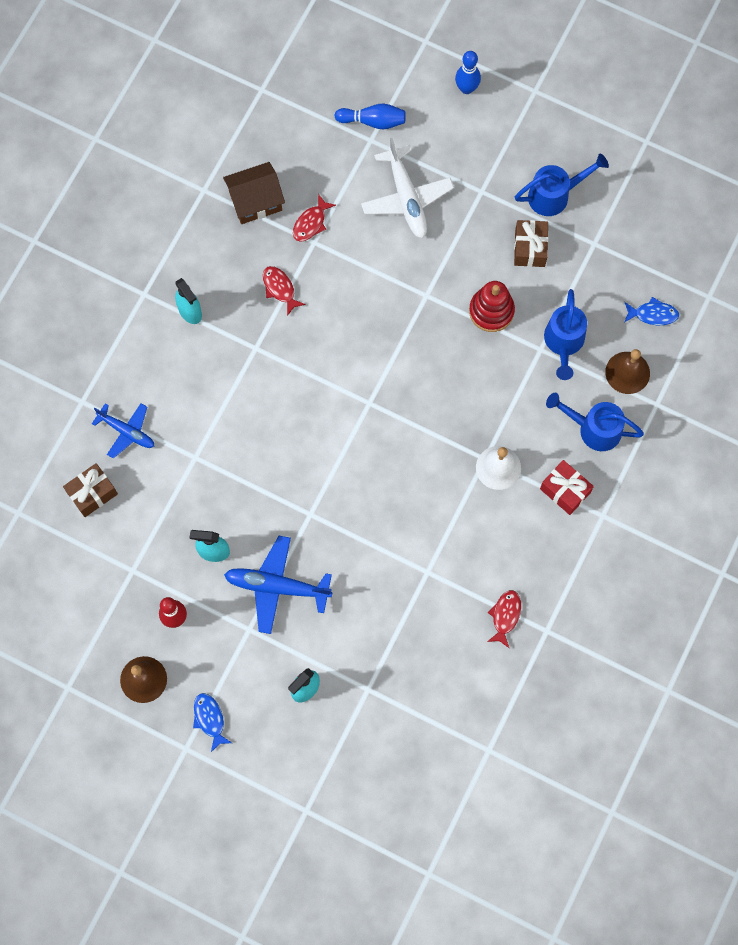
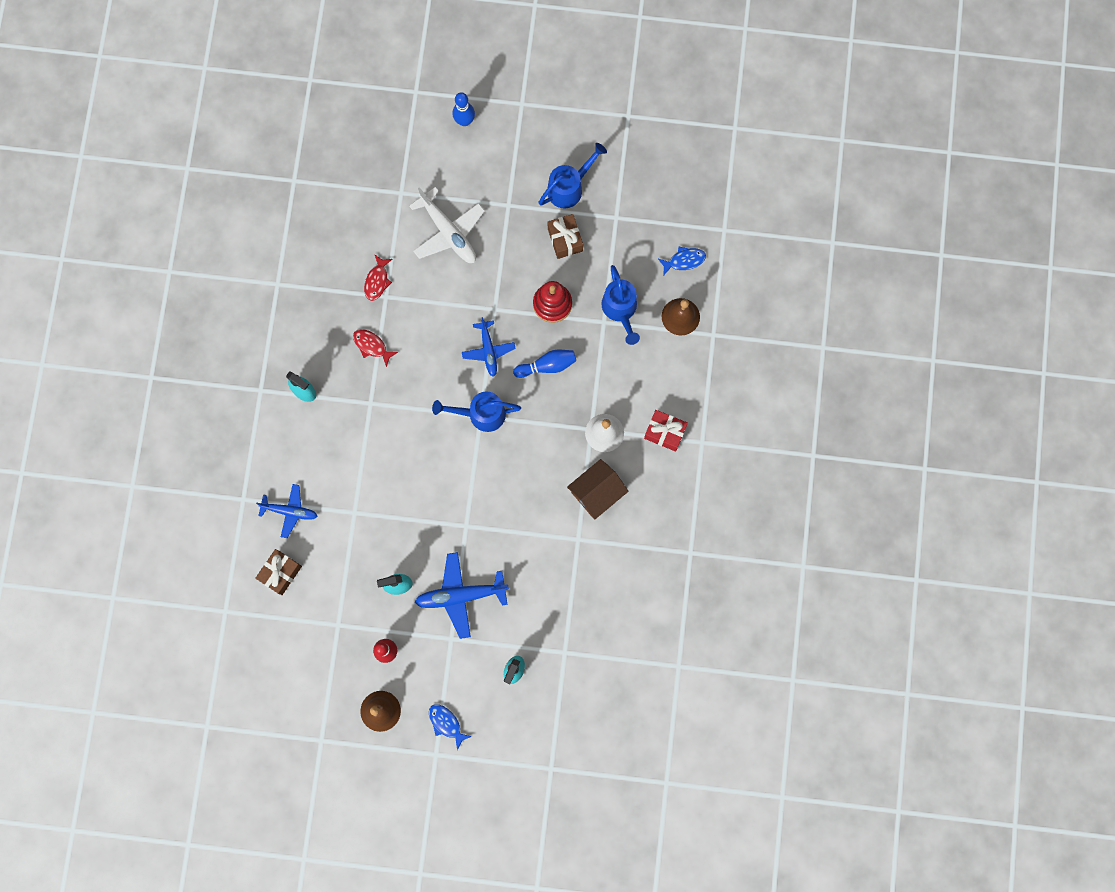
camera: 20 degrees left, 5 degrees up
brown house [223,162,285,224] -> brown house moved to [567,459,628,520]
blue bowling pin [334,104,406,129] -> blue bowling pin moved to [513,350,576,378]
red fish [487,590,521,648] -> none
blue watering can [546,393,644,451] -> blue watering can moved to [432,392,521,432]
none -> blue plane [462,317,516,377]

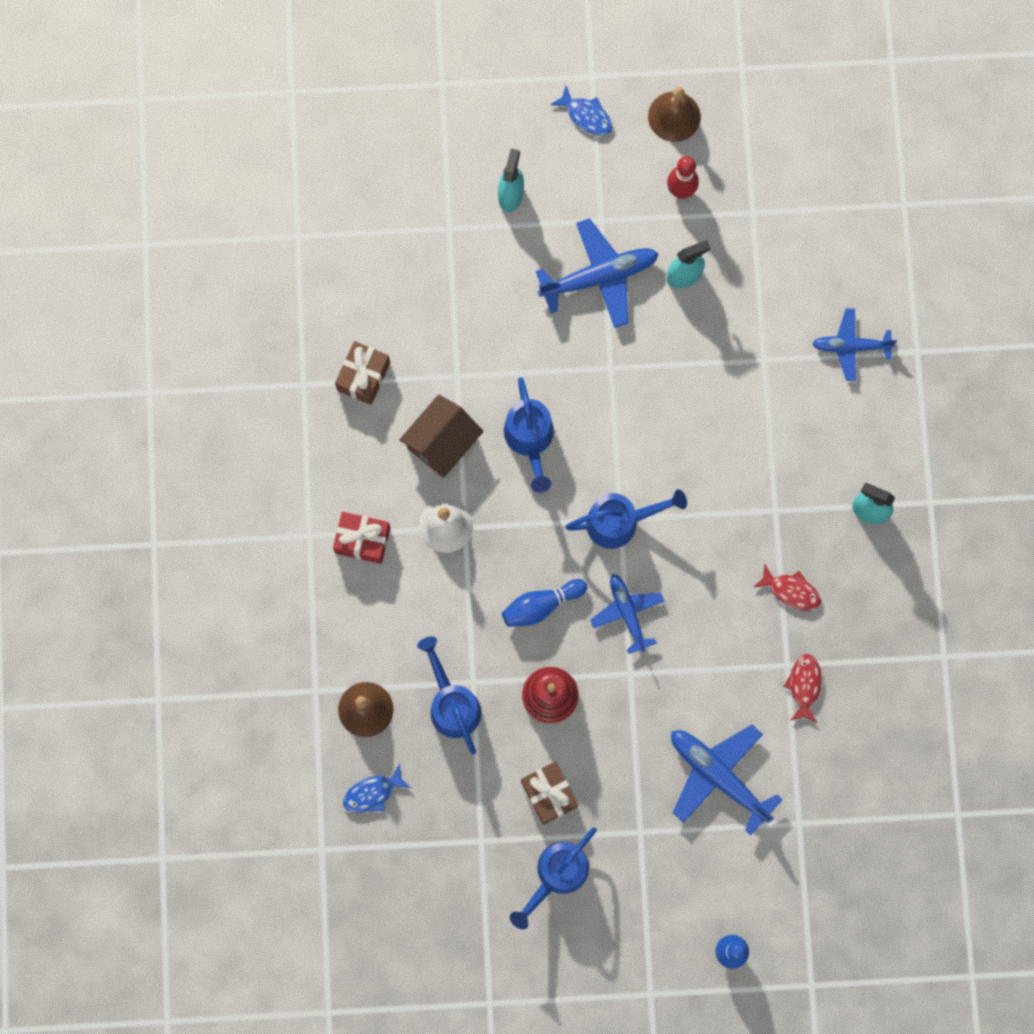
camera: 170 degrees right, 0 degrees up
brown gift [255,549,302,595] -> brown gift moved to [335,341,390,405]
white plane [409,187,485,263] -> blue plane [671,725,783,835]
none -> blue watering can [504,377,554,493]

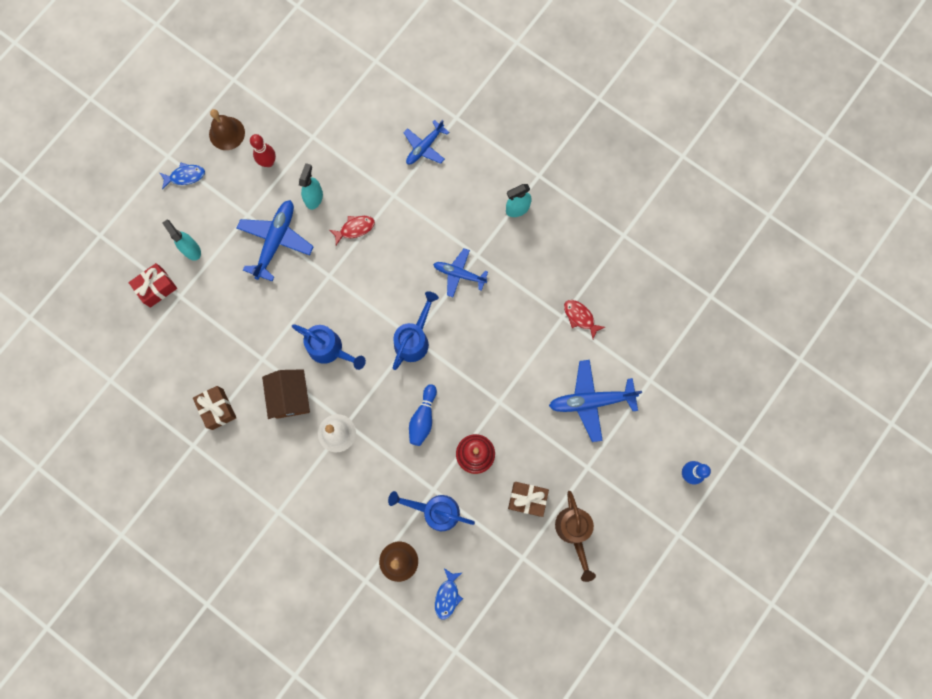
camera: 50 degrees left, 0 degrees up
red gift [333,512,390,564] -> red gift moved to [128,263,177,308]
blue watering can [510,827,597,929] -> brown watering can [555,491,596,582]
blue plane [590,574,665,654] -> blue plane moved to [433,248,488,297]
red fish [754,563,821,611] -> red fish moved to [330,216,375,245]

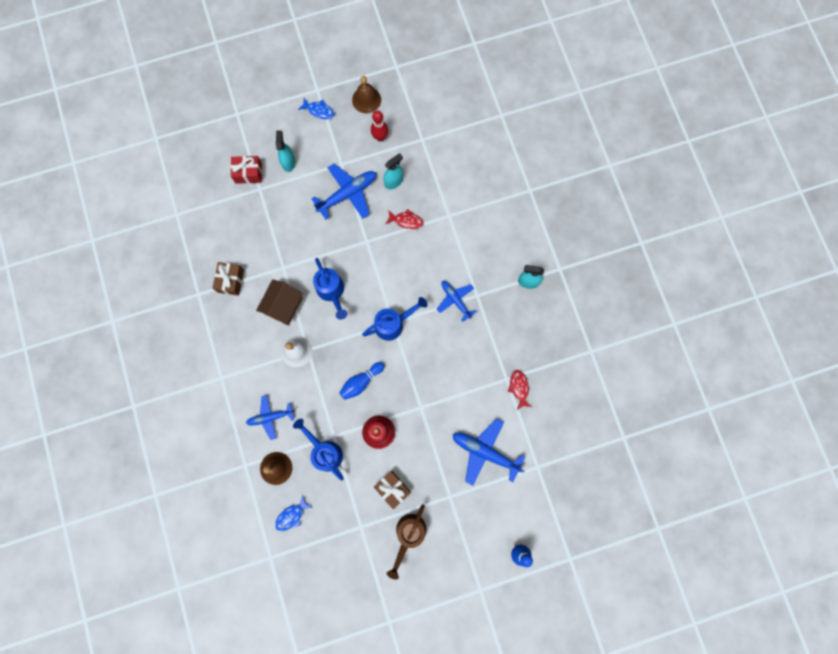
camera: 35 degrees right, 0 degrees up
blue plane [403,120,449,164] -> blue plane moved to [246,395,294,440]

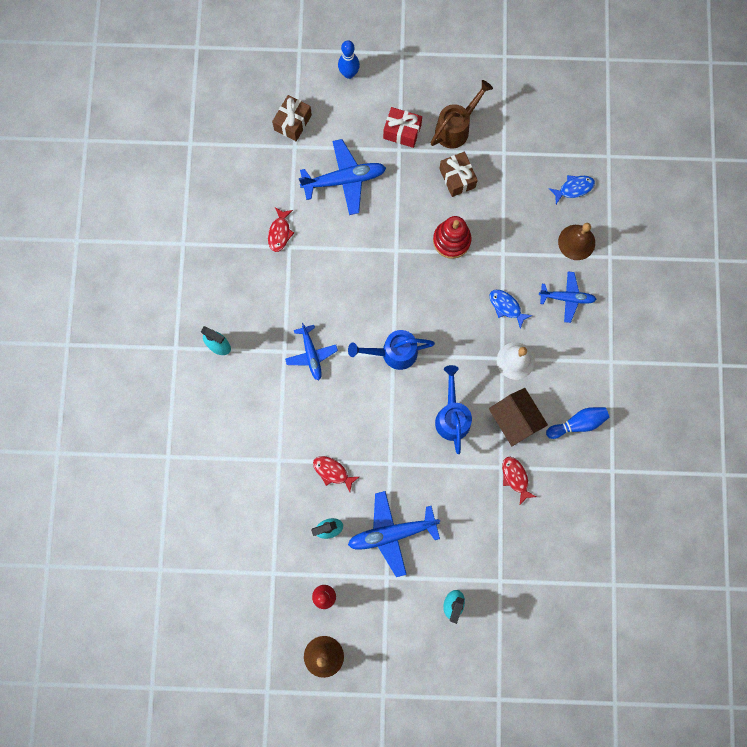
camera: 160 degrees left, 0 degrees up
brown gift [213,262,244,296] -> brown gift moved to [272,95,312,141]
red gift [230,156,262,184] -> red gift moved to [383,107,422,148]
brown house [256,279,303,325] -> brown house turned 75 degrees counterclockwise [489,388,548,446]
blue watering can [293,419,343,481] -> none
blue fish [298,98,334,119] -> blue fish moved to [490,289,533,329]
blue bowling pin [339,362,384,400] -> blue bowling pin moved to [546,407,609,439]
blue plane [453,418,525,485] -> blue plane turned 60 degrees counterclockwise [299,139,386,215]
none -> red fish [502,457,536,504]

